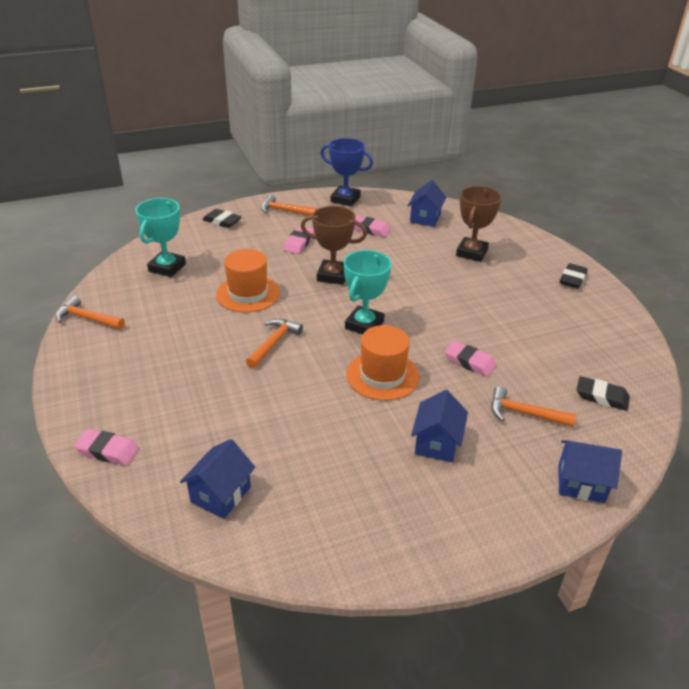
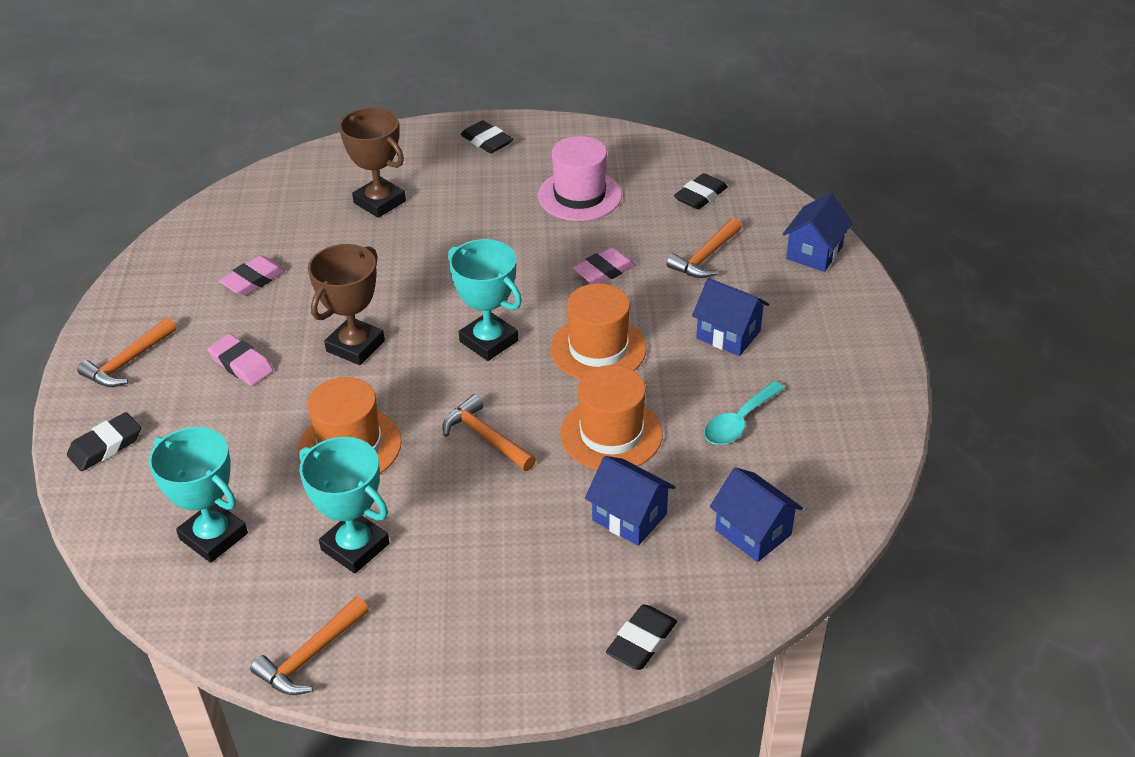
camera: 70 degrees left, 5 degrees up
pink eraser [74,429,139,465] -> black eraser [606,605,677,670]
blue trophy [321,138,373,207] -> none
blue house [408,180,446,227] -> blue house moved to [585,456,675,546]
none -> turquoise trophy [299,437,390,574]
none -> pink hat [538,136,622,221]
none -> orange hat [560,365,663,470]
none -> turquoise spoon [704,381,785,445]

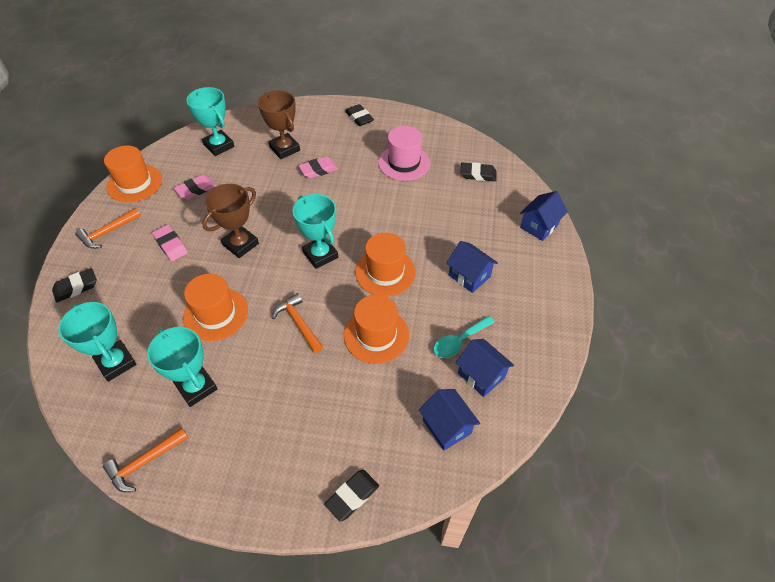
camera: 10 degrees right, 10 degrees up
pink eraser [572,247,636,284] -> pink eraser moved to [299,156,338,178]
blue house [585,456,675,546] -> blue house moved to [455,339,514,397]
orange hammer [667,218,742,278] -> none
black eraser [674,173,728,210] -> black eraser turned 45 degrees clockwise [460,162,497,181]
none -> orange hat [104,145,162,202]
none -> turquoise trophy [186,87,234,156]

